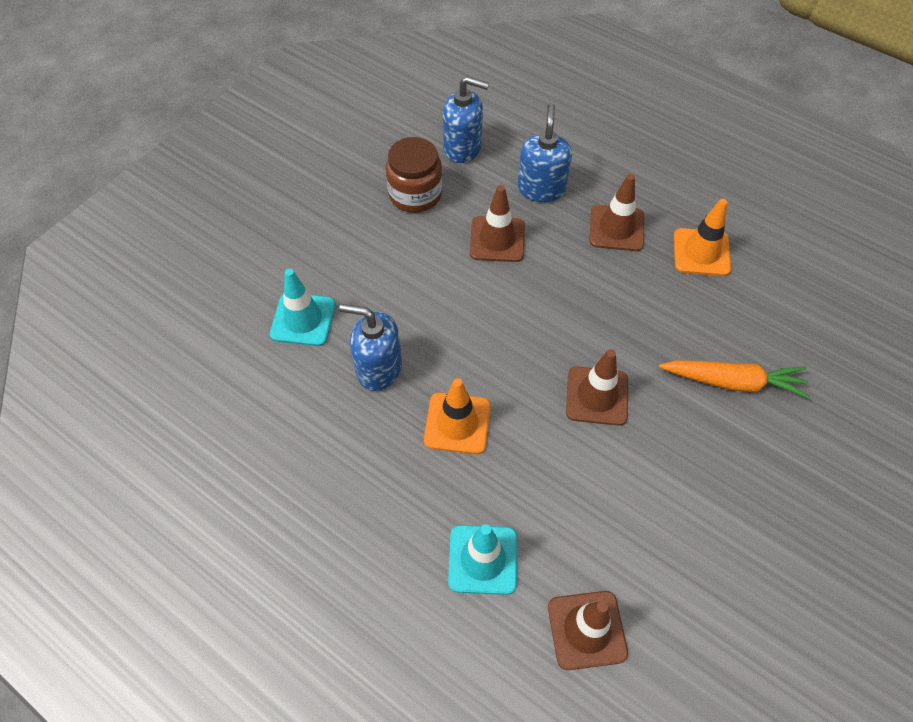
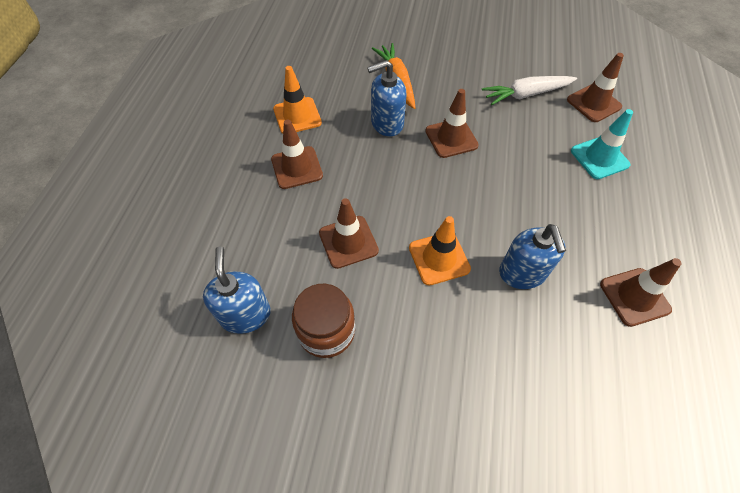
camera: 115 degrees left, 0 degrees up
turquoise traffic cone [270,269,336,346] -> none
orange traffic cone [424,378,491,454] -> orange traffic cone moved to [409,216,471,286]
blue soap dispenser [518,103,572,202] -> blue soap dispenser moved to [367,60,407,136]
none -> white carrot [482,76,577,106]
none -> brown traffic cone [600,258,682,327]

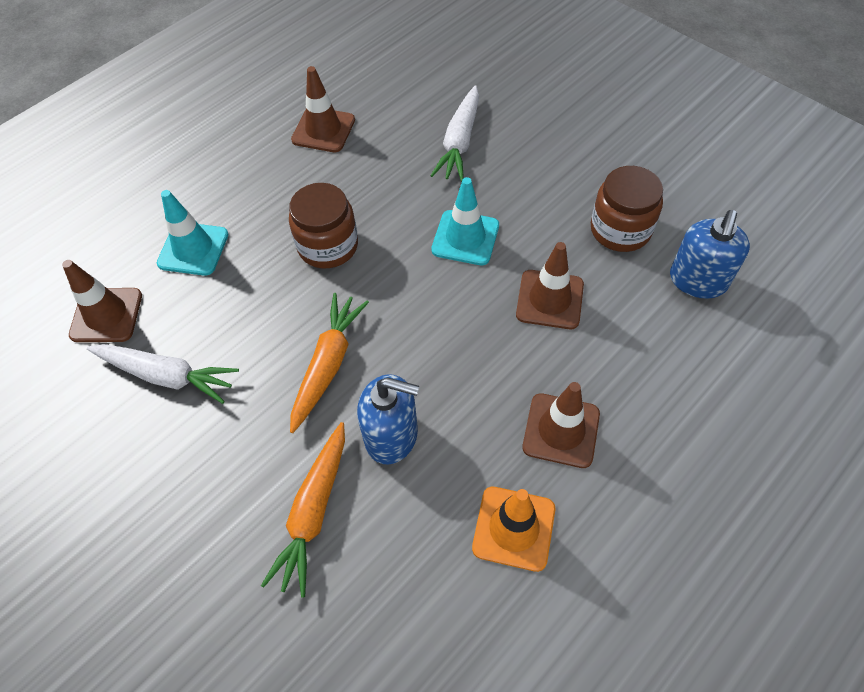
camera: 145 degrees left, 0 degrees up
orange traffic cone [409,216,471,286] -> turquoise traffic cone [431,177,499,265]
brown traffic cone [425,89,479,158] -> orange carrot [290,293,369,433]
blue soap dispenser [499,224,566,289] -> none
none -> brown jar [289,183,358,268]
none -> white carrot [430,85,479,182]

